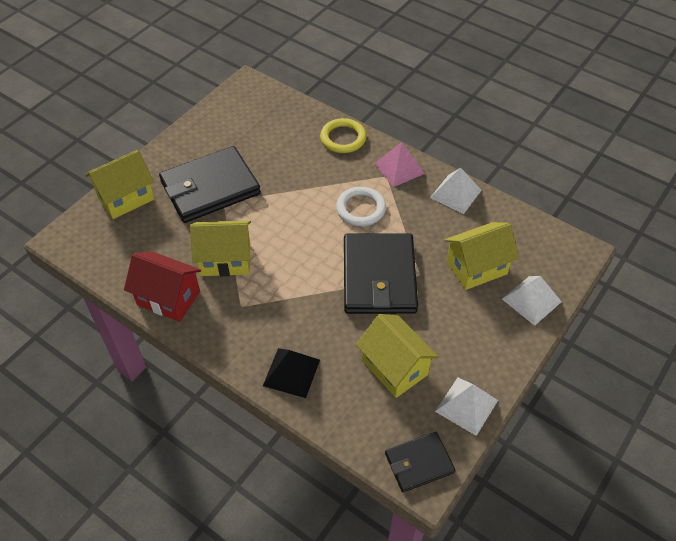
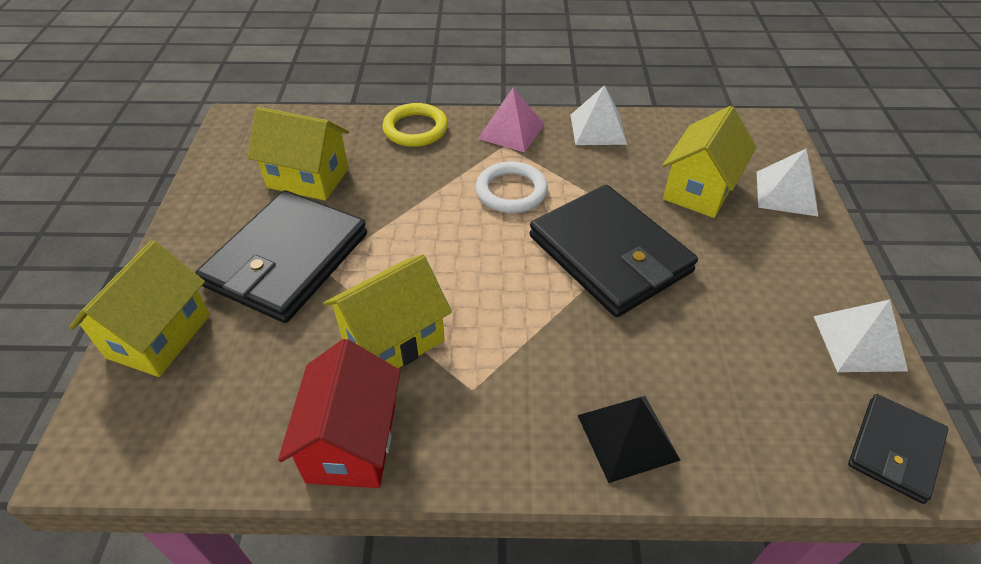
camera: 35 degrees left, 5 degrees down
red house [124,251,201,322] -> red house turned 75 degrees counterclockwise [278,339,400,488]
yellow house [356,314,438,398] -> yellow house moved to [247,107,349,201]

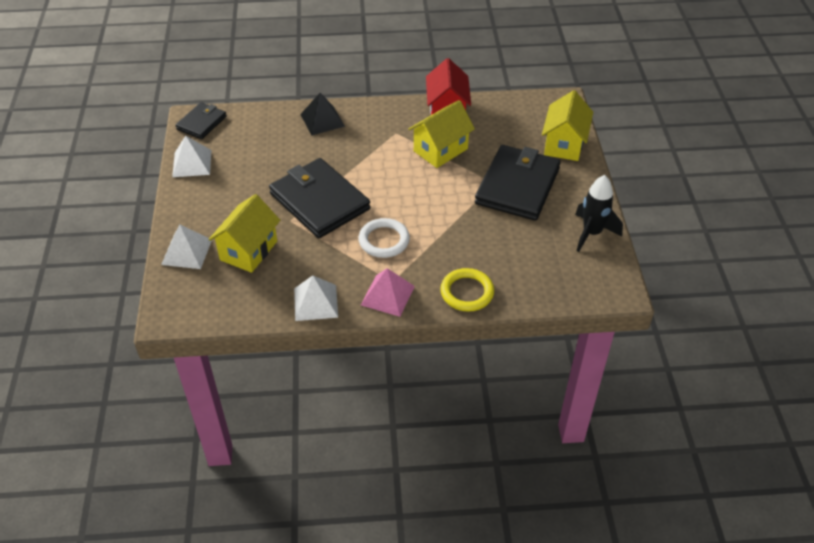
camera: 175 degrees right, 0 degrees up
yellow house [247,107,349,201] -> none
none -> black rocket [575,175,623,252]

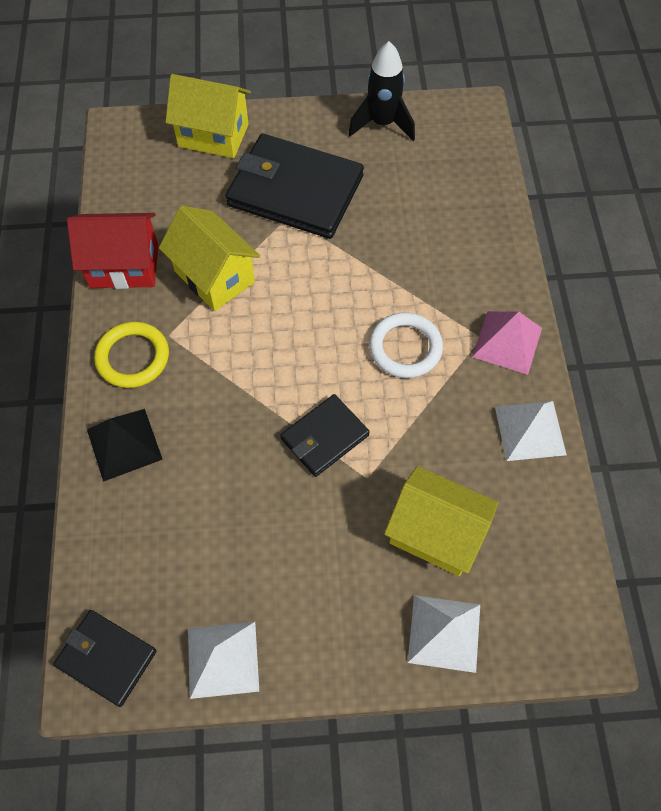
camera: 90 degrees left, 15 degrees up
black wallet [269,158,370,238] -> black wallet [280,394,370,477], size x0.54
yellow ring [440,268,494,312] -> yellow ring moved to [94,322,169,388]

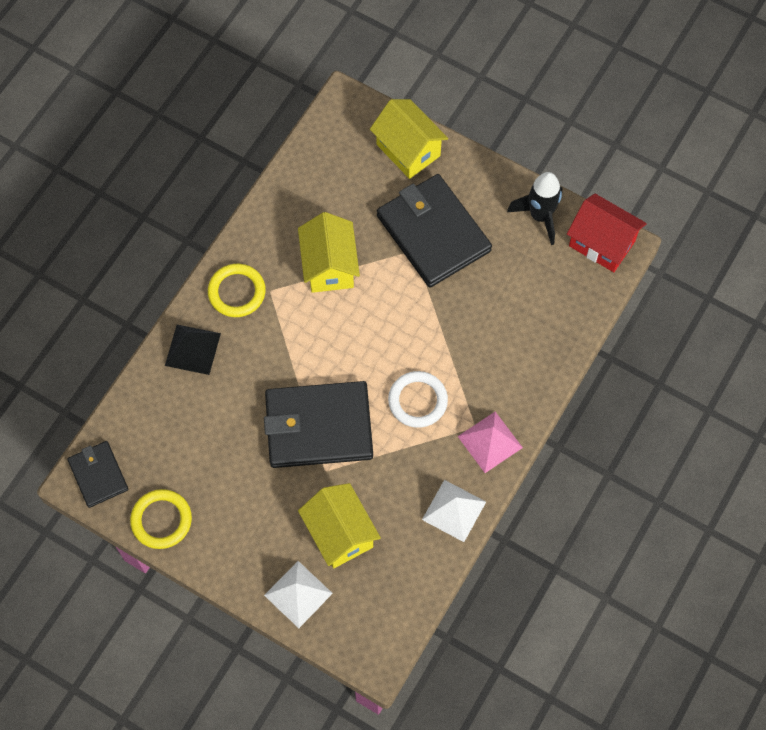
camera: 35 degrees right, 5 degrees up
red house [67,213,158,289] -> red house moved to [567,194,647,272]
white pyramid [188,622,259,699] -> yellow ring [130,489,192,549]
black wallet [280,394,370,477] -> black wallet [264,381,373,468], size x1.85

